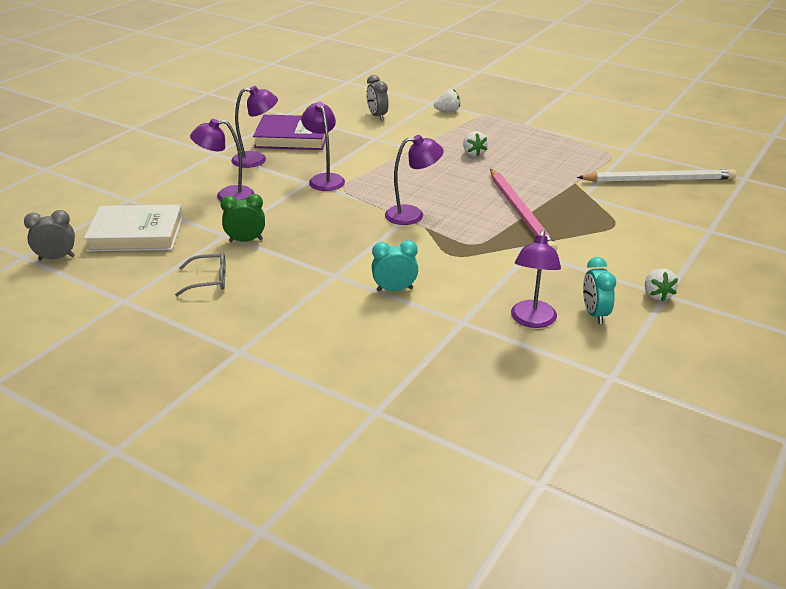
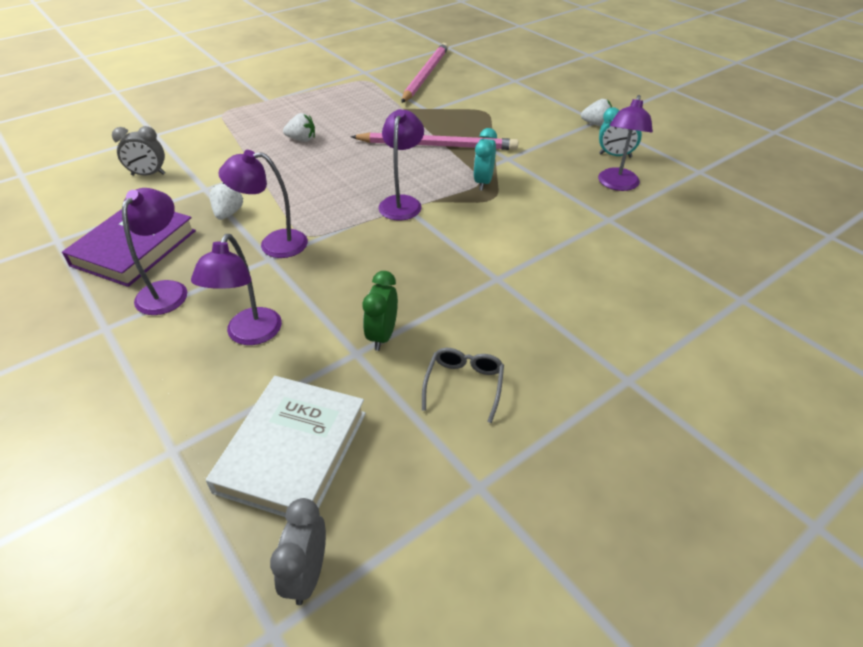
camera: 70 degrees left, 10 degrees up
turquoise clock [371,240,418,291] -> turquoise clock moved to [473,128,497,191]
white strawberry [434,89,460,112] -> white strawberry moved to [210,183,243,220]
purple lamp [511,230,561,328] -> purple lamp turned 75 degrees clockwise [598,95,653,191]
white pencil [577,169,736,182] -> pink pencil [401,43,448,103]

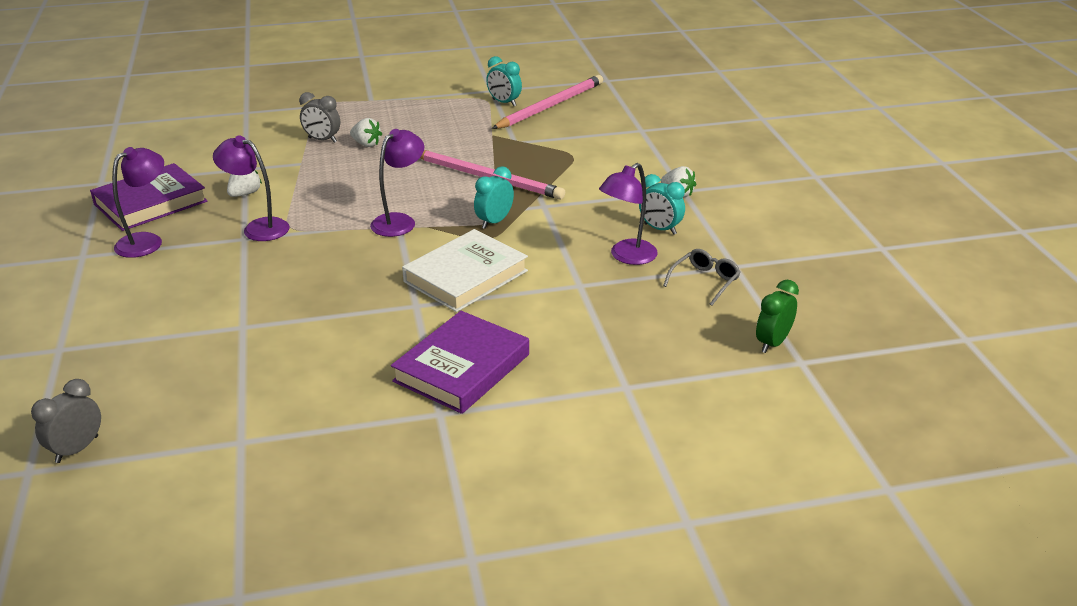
camera: 25 degrees right, 10 degrees down
grey clock [112,126,165,176] -> grey clock moved to [299,92,340,143]
purple lamp [191,234,282,345] -> none
white book [206,376,366,517] -> white book moved to [402,229,528,312]
green clock [363,271,398,351] -> green clock moved to [756,280,799,353]
grey glasses [422,348,504,423] -> grey glasses moved to [663,249,741,306]
none -> purple book [391,311,529,414]
none -> turquoise clock [486,56,522,106]

